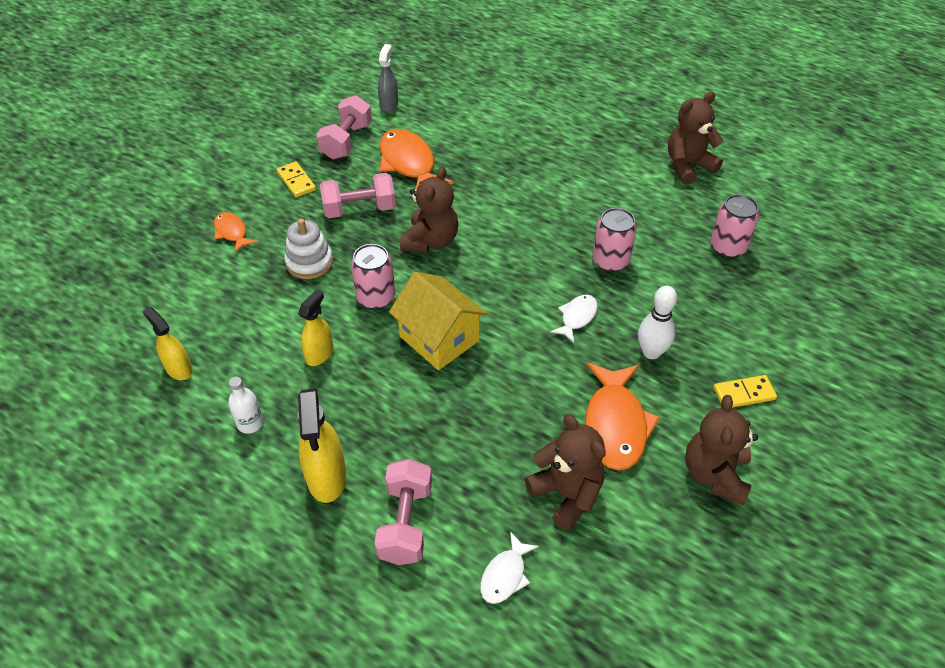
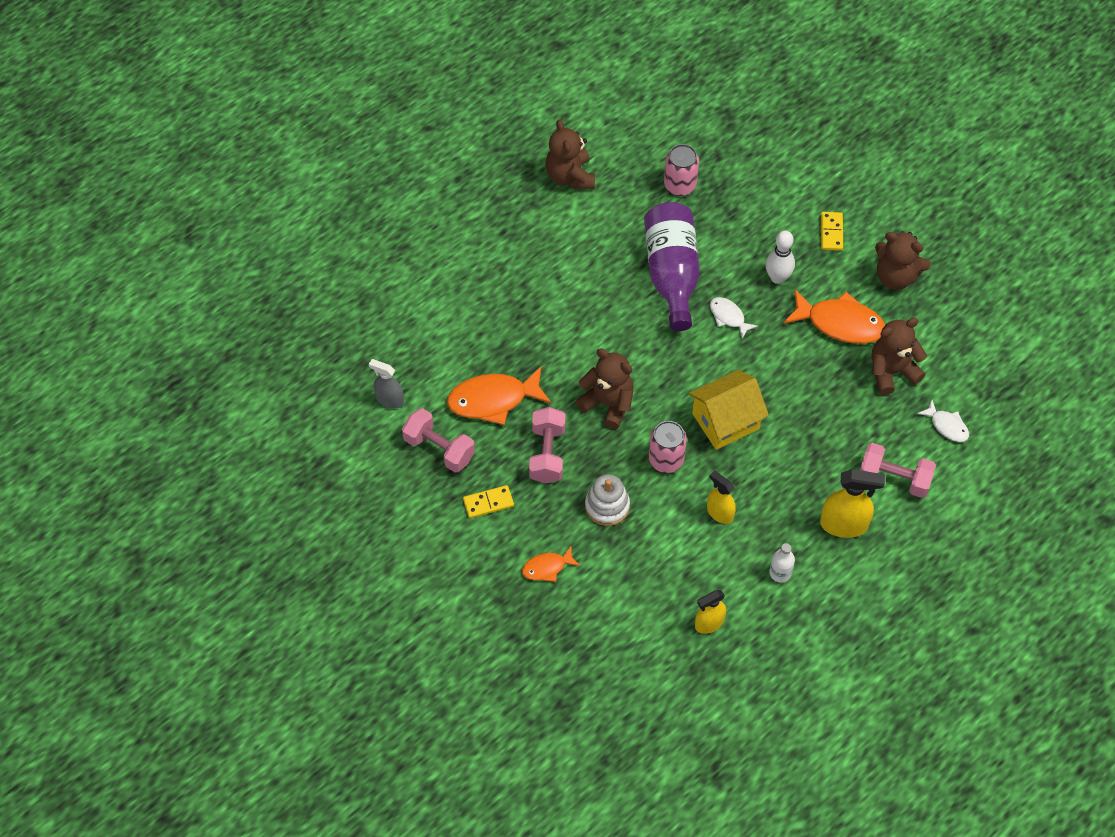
camera: 75 degrees left, 10 degrees up
pink can [592,208,637,272] -> purple bottle [644,202,700,331]

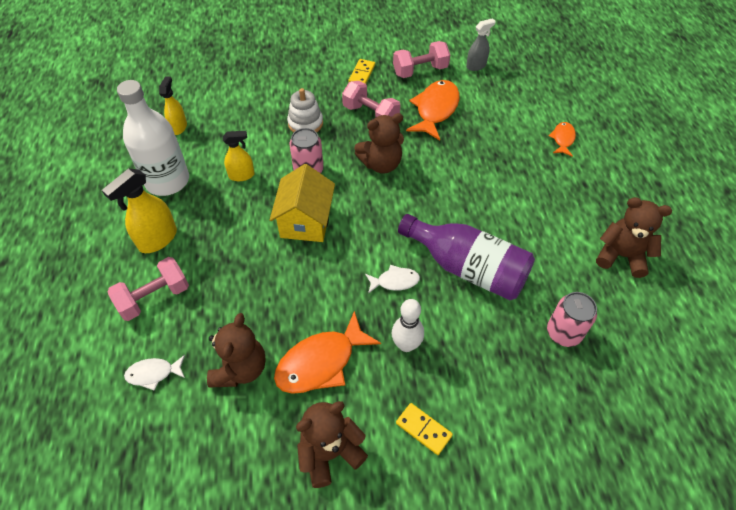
camera: 125 degrees right, 5 degrees down
orange fish [522,546,580,582] -> orange fish moved to [548,122,576,157]
white bottle [769,543,795,583] -> white bottle [117,80,189,196], size x2.38

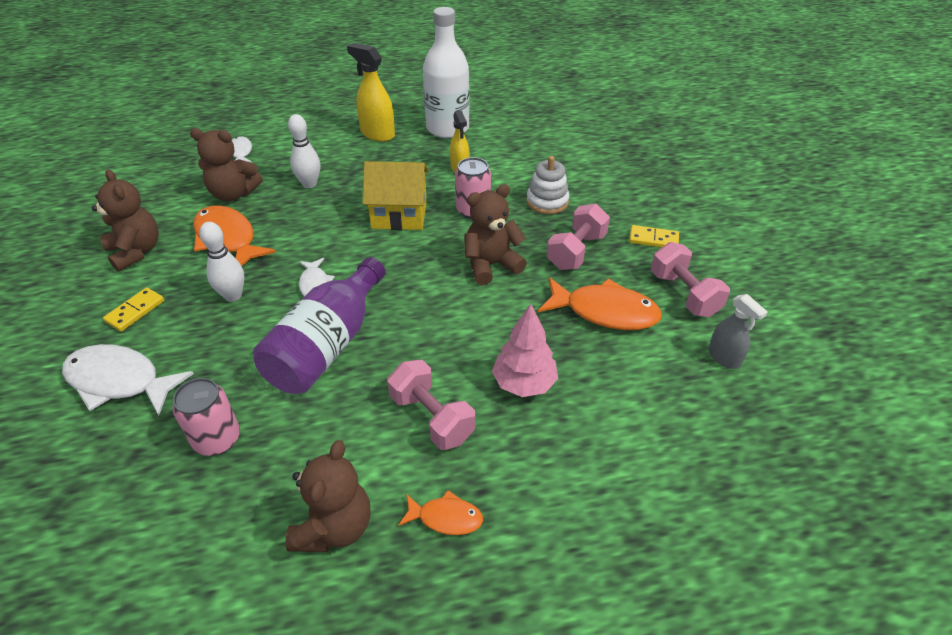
camera: 85 degrees right, 10 degrees down
pink dumbbell [107,257,189,321] -> pink dumbbell moved to [387,360,475,450]
yellow spray bottle [159,76,187,135] -> none
brown teddy bear [354,113,404,173] -> brown teddy bear turned 90 degrees clockwise [464,184,527,285]
orange fish [548,122,576,157] -> orange fish moved to [398,490,483,535]
none -> white fish [62,344,194,416]
none -> white bowling pin [288,114,320,188]
none -> pink tree [492,304,558,397]

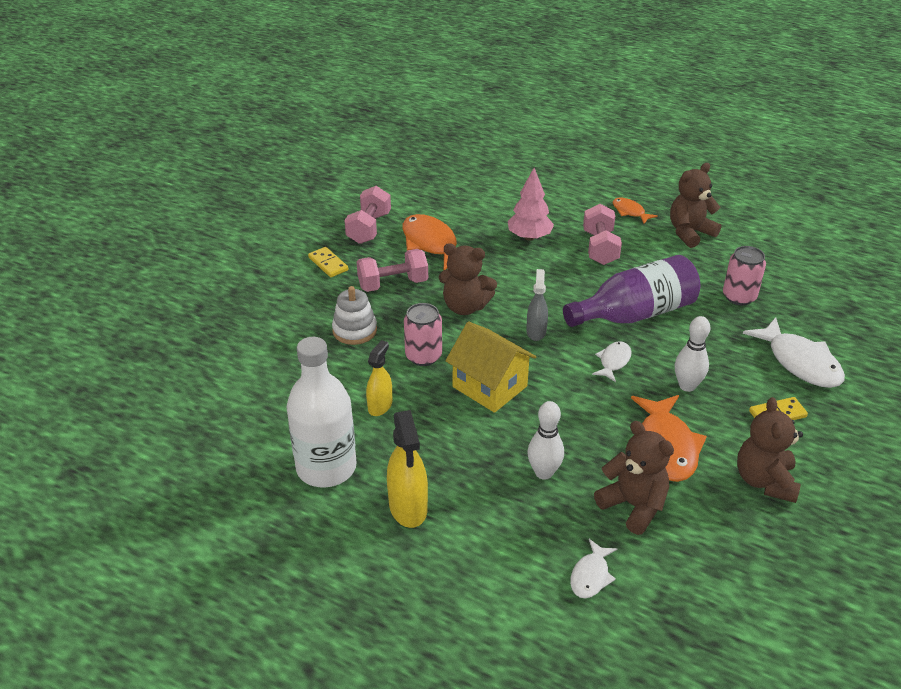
camera: 140 degrees left, 5 degrees down
grey spray bottle [708,294,768,369] -> grey spray bottle moved to [526,269,548,341]

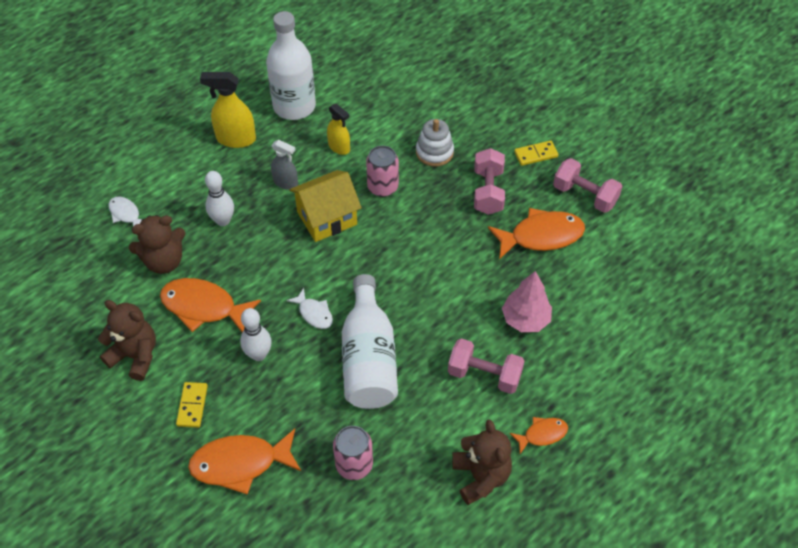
camera: 110 degrees right, 15 degrees up
brown teddy bear [439,243,497,315] -> none
grey spray bottle [526,269,548,341] -> grey spray bottle moved to [271,140,298,190]
purple bottle [563,255,700,327] -> white bottle [342,274,398,409]
white fish [743,317,845,388] -> orange fish [188,429,301,495]

